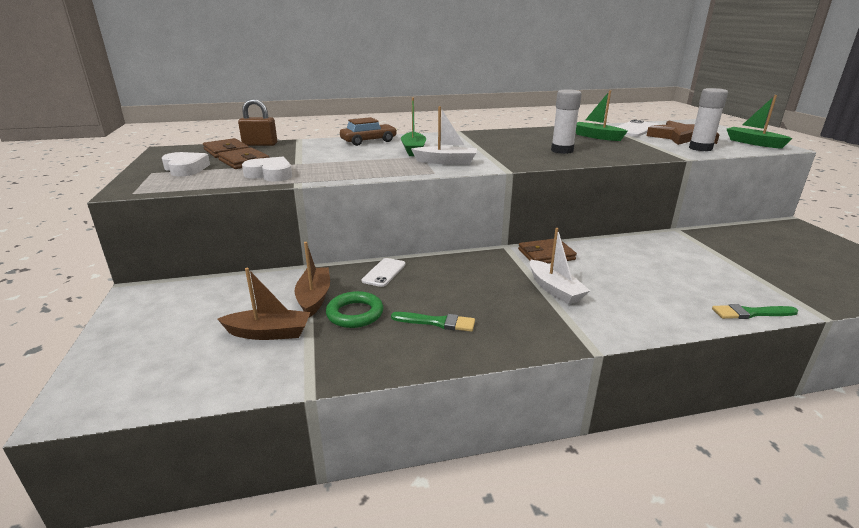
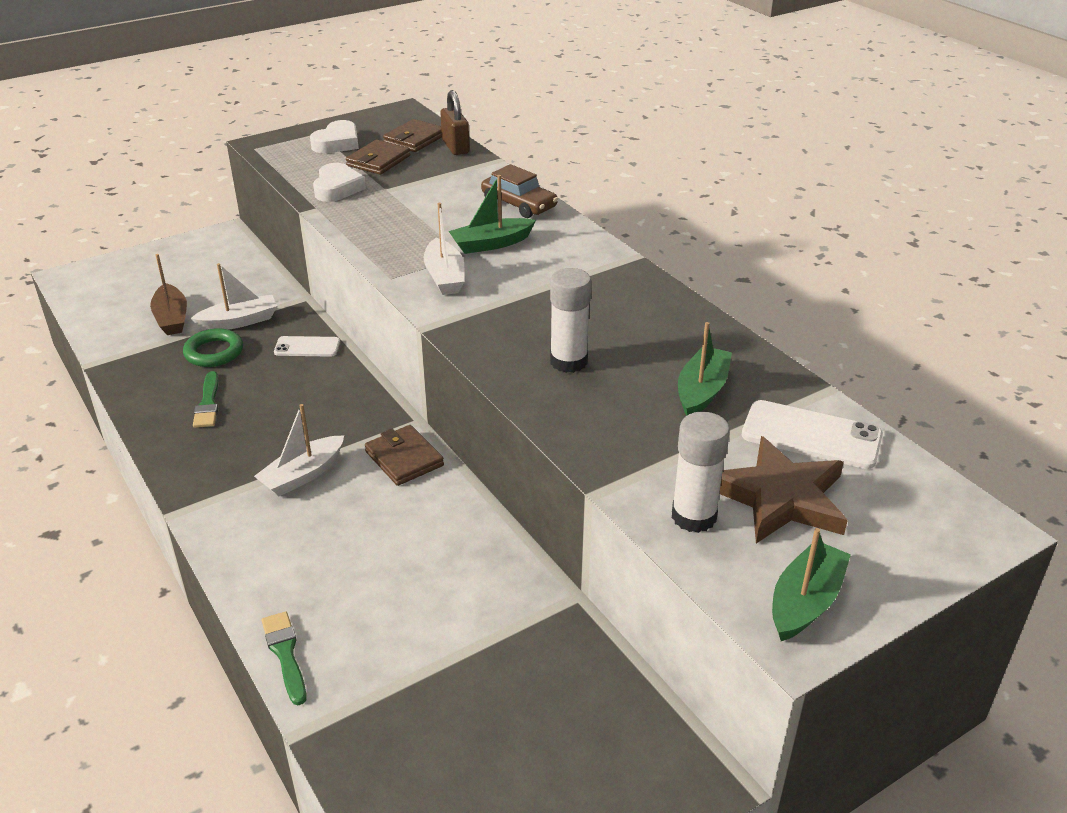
camera: 70 degrees right, 10 degrees up
brown boat [294,242,330,318] -> white boat [190,263,277,330]

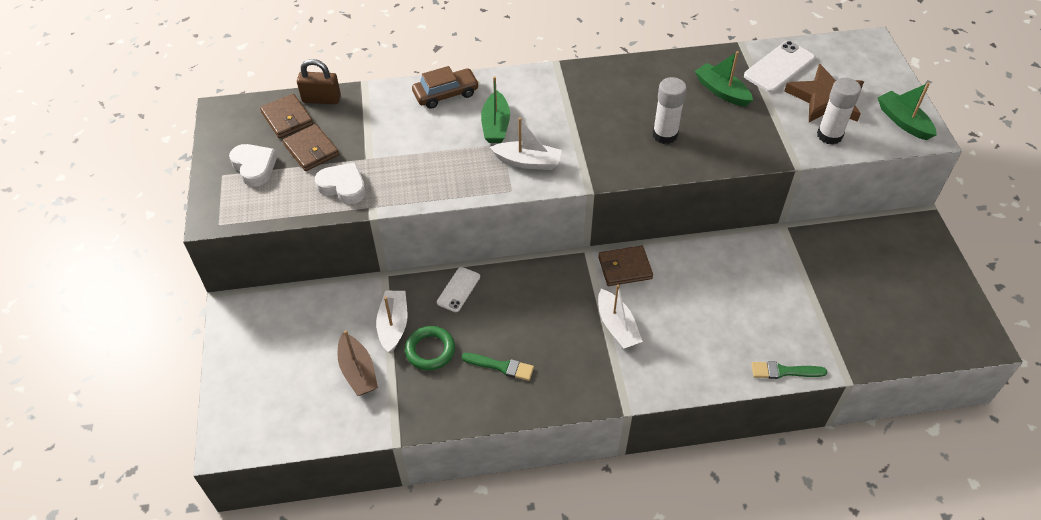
camera: 65 degrees left, 15 degrees up
brown boat [150,254,187,335] -> brown boat turned 60 degrees clockwise [338,330,378,396]

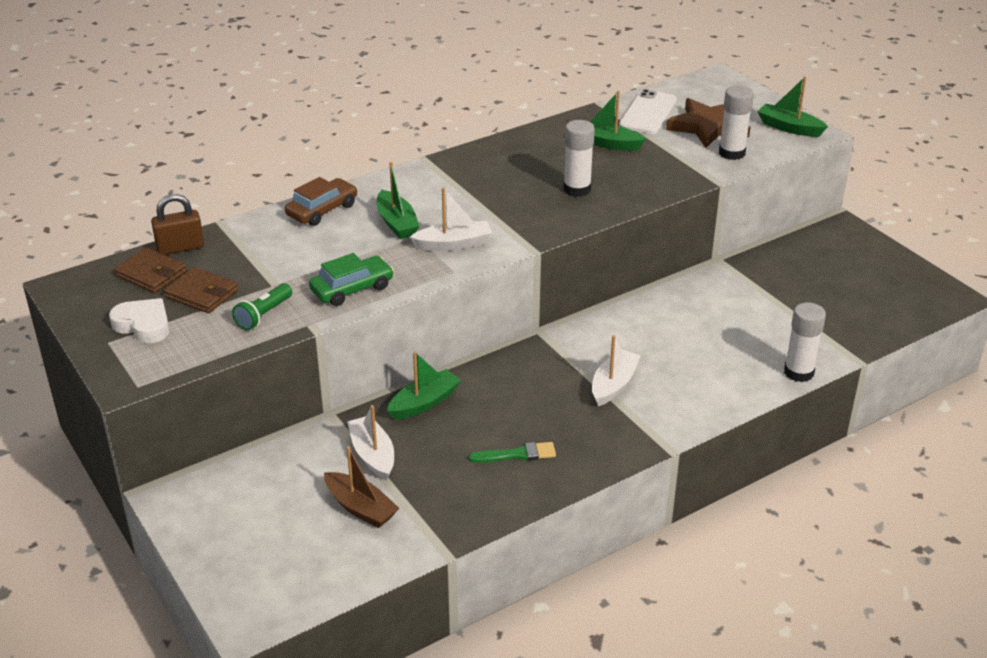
camera: 25 degrees left, 15 degrees down
white heart [315,162,366,204] -> green flashlight [232,283,292,330]
green ring [405,326,455,370] -> none
white phone [437,267,480,312] -> green boat [387,352,461,419]
brown wallet [598,245,653,286] -> none
white boat [598,284,643,349] -> white boat turned 105 degrees counterclockwise [592,335,641,406]
green brush [752,361,827,379] -> white glue stick [784,302,826,382]
none -> green car [309,253,394,306]

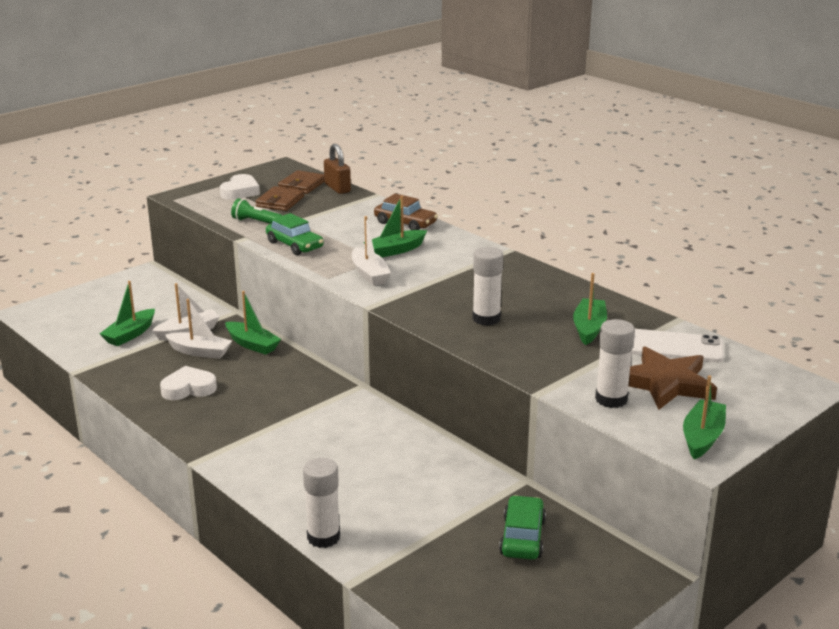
camera: 80 degrees right, 10 degrees down
brown boat [324,446,399,528] -> green boat [100,281,155,346]
green brush [469,442,556,463] -> white heart [160,366,217,400]
white boat [592,335,641,406] -> white boat moved to [165,299,232,359]
none -> green car [499,495,546,560]

